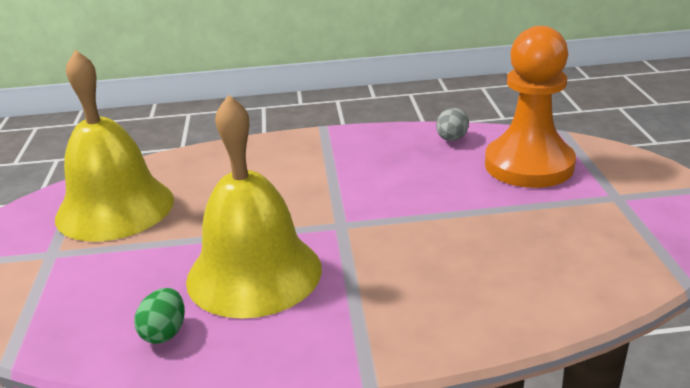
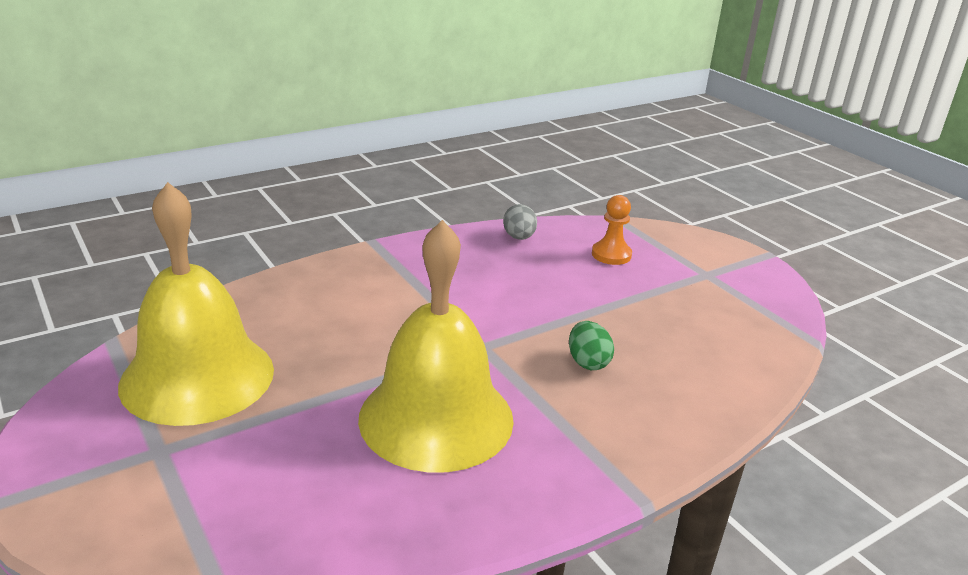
camera: 30 degrees left, 0 degrees up
green egg [134,288,185,344] -> green egg moved to [569,321,614,370]
orange pawn [485,26,576,188] -> orange pawn [592,195,632,265], size x0.45

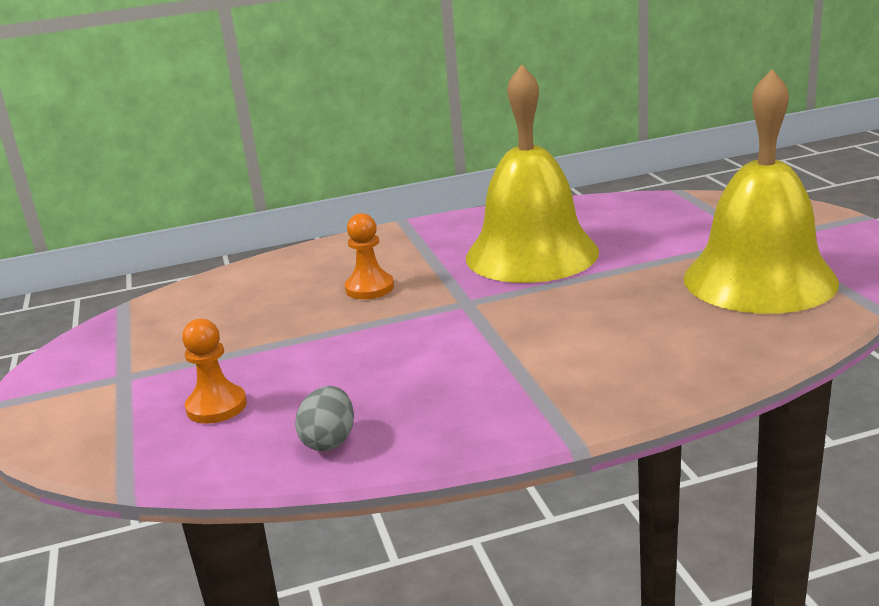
camera: 160 degrees left, 5 degrees down
green egg [569,321,614,370] -> orange pawn [345,213,394,299]

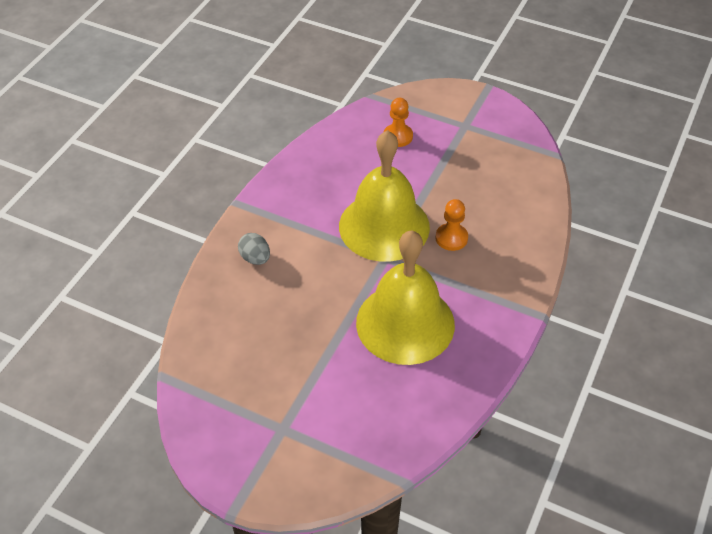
camera: 130 degrees right, 25 degrees up
grey egg [295,386,354,451] -> grey egg moved to [238,233,270,265]
yellow bell [684,69,839,314] -> yellow bell moved to [339,130,430,262]

